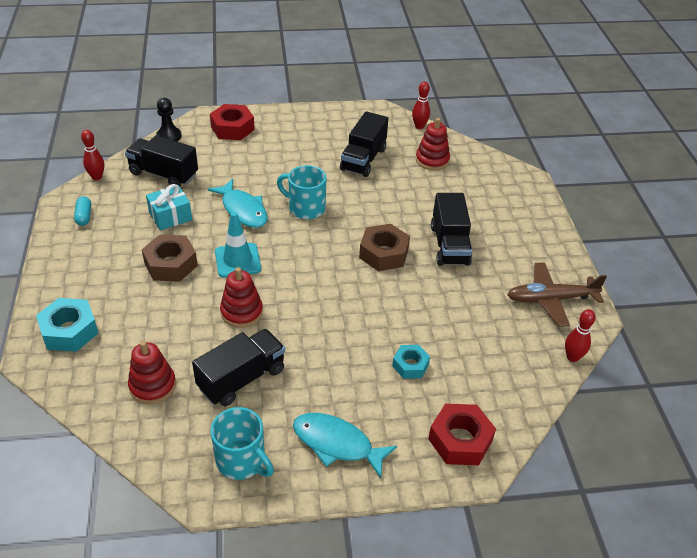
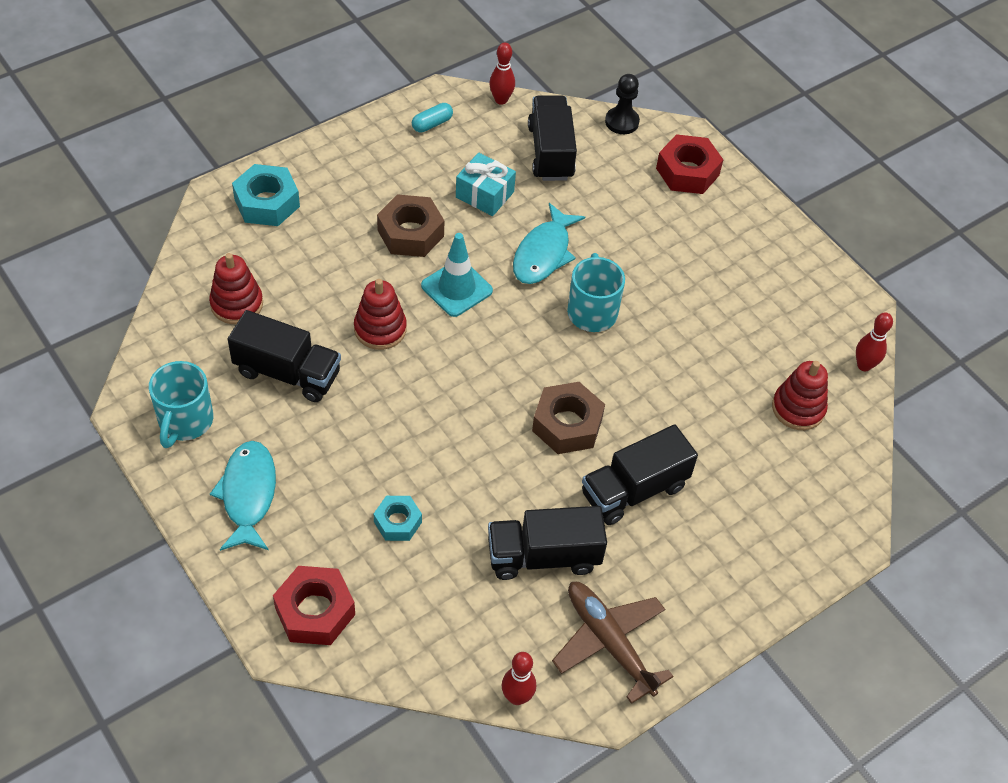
camera: 60 degrees right, 10 degrees up
black truck [340,111,388,177] -> black truck moved to [488,506,607,580]

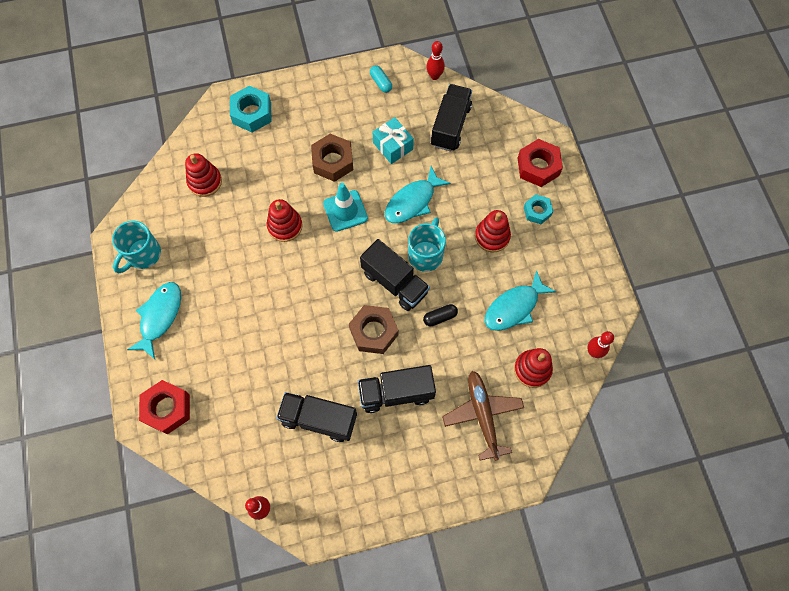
camera: 25 degrees right, 15 degrees up
black truck [228,310,341,402] -> black truck moved to [360,239,430,311]
turquoise nut [374,496,422,541] -> turquoise nut moved to [524,194,553,224]
turquoise capsule [412,103,453,133] -> turquoise capsule turned 75 degrees clockwise [370,65,392,93]
brown plane [552,582,674,704] -> brown plane moved to [442,371,524,461]
black pawn [605,74,640,134] -> none
none -> black capsule [423,304,458,327]
none -> red stacking toy [475,210,511,253]
none -> turquoise fish [485,270,556,331]

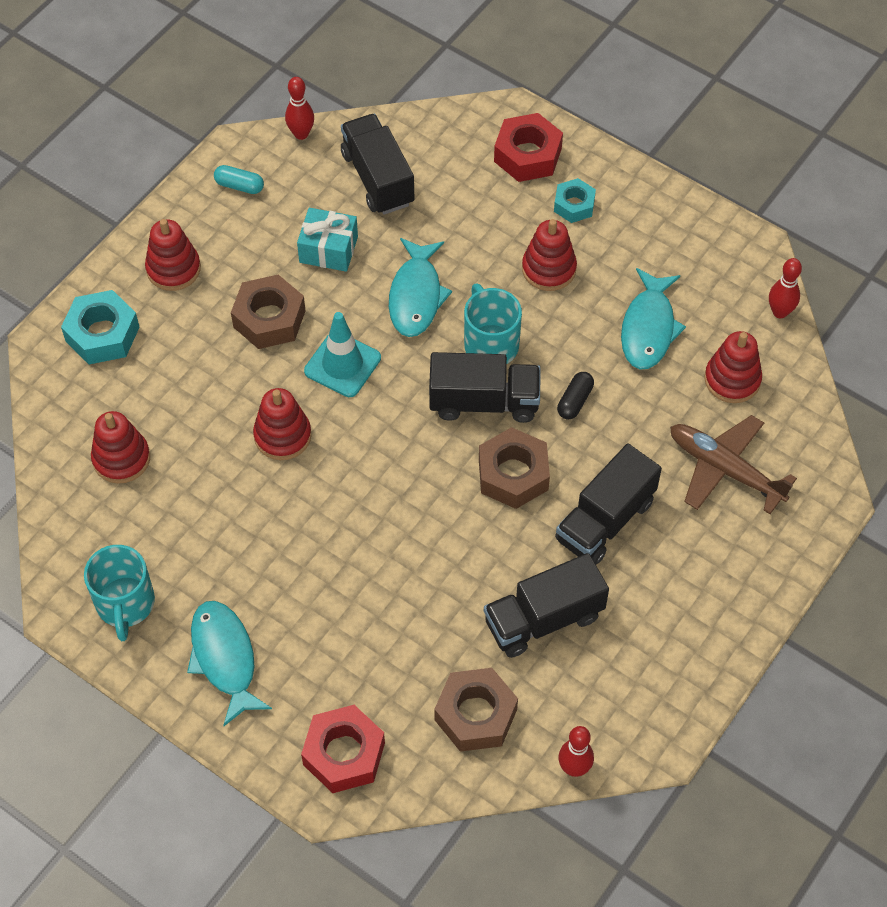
camera: 40 degrees left, 10 degrees down
none -> red stacking toy [145,219,201,291]
none -> brown nut [434,668,518,752]

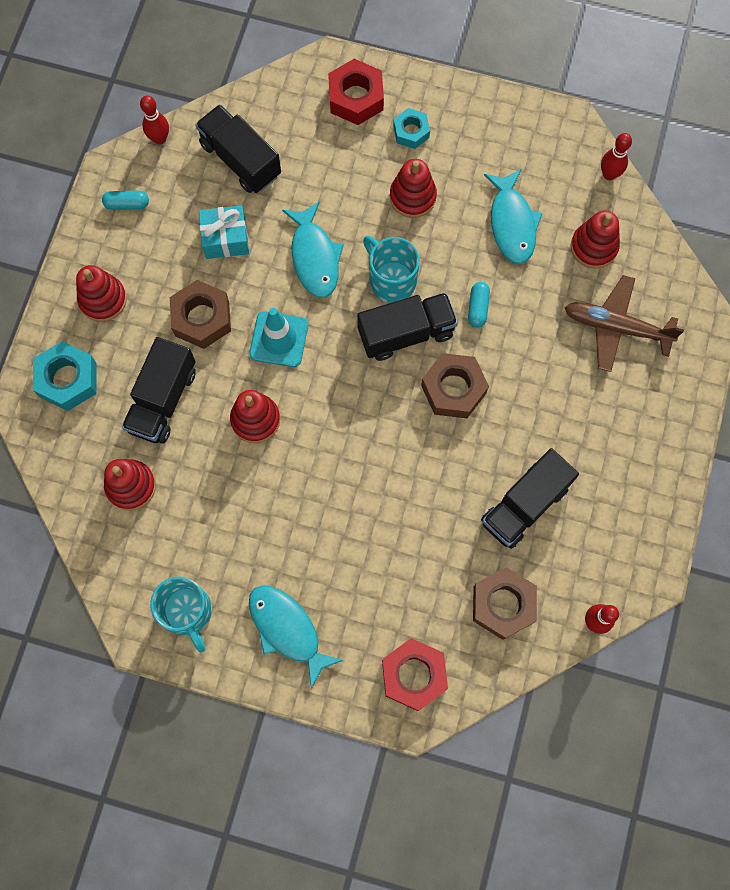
camera: 20 degrees left, 15 degrees up
black truck [555,444,662,565] -> black truck moved to [122,337,196,444]
black capsule [557,372,594,420] -> turquoise capsule [468,282,490,328]

